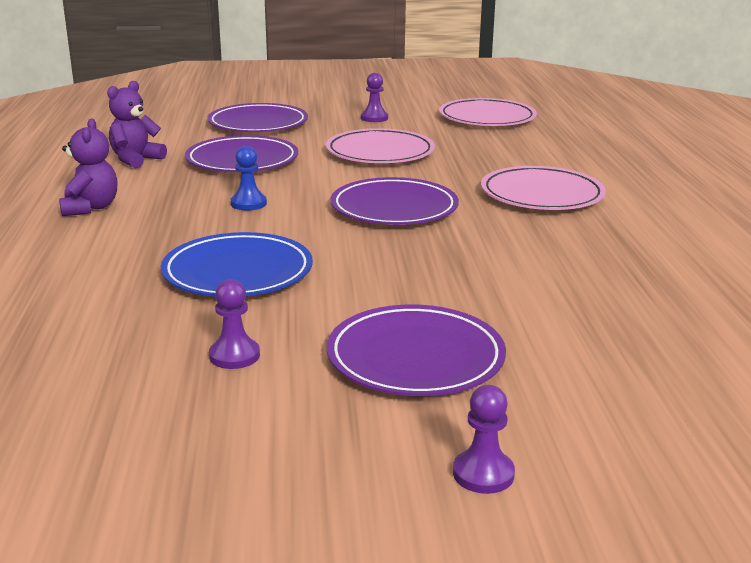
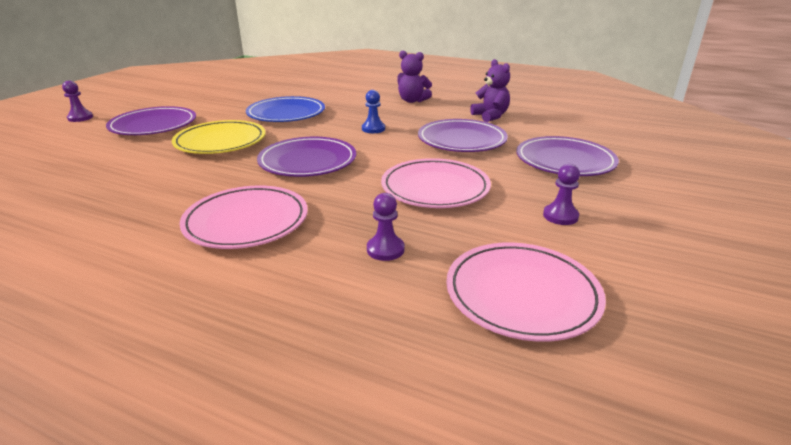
camera: 120 degrees right, 5 degrees up
purple pawn [209,279,260,369] -> purple pawn moved to [367,193,405,261]
none -> yellow plate [172,120,266,154]

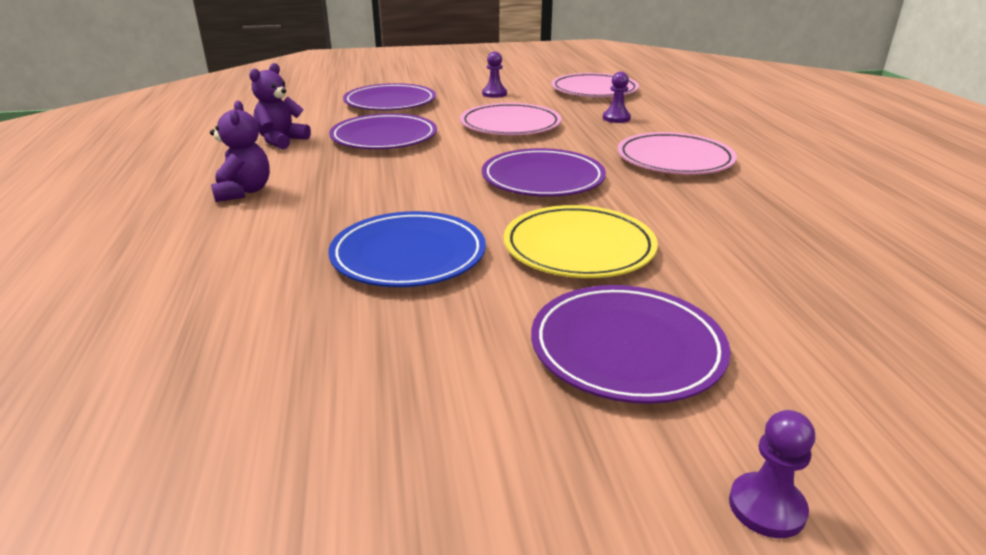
camera: 125 degrees left, 0 degrees up
blue pawn [362,90,385,133] -> none

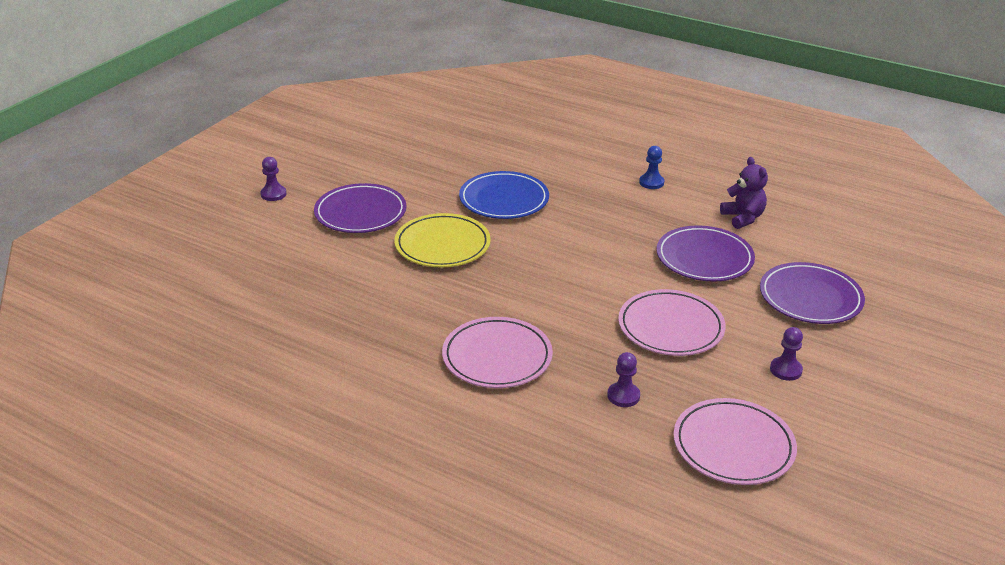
camera: 130 degrees right, 5 degrees up
purple teddy bear [210,101,270,202] -> blue pawn [639,146,664,189]
purple plate [482,148,606,197] -> none

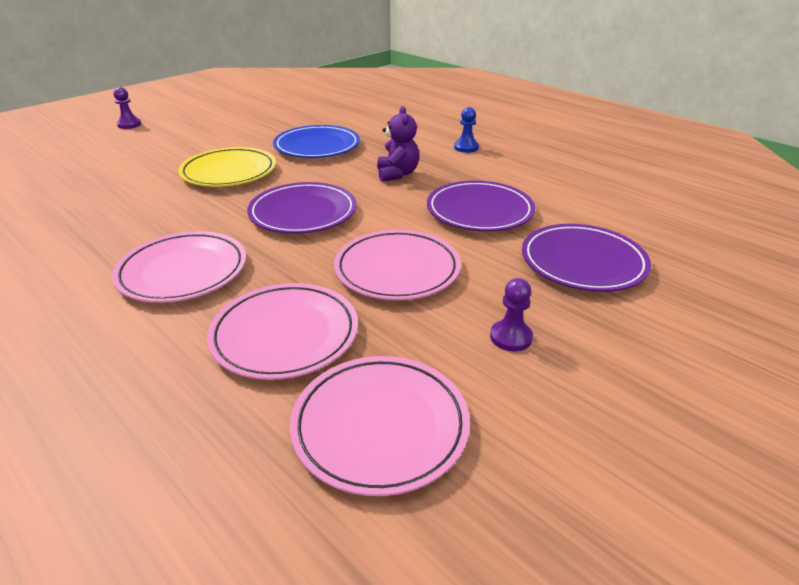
camera: 15 degrees right, 0 degrees up
purple plate [314,183,406,233] -> purple plate moved to [247,182,357,234]
purple pawn [607,352,640,407] -> pink plate [207,283,358,380]
purple teddy bear [720,157,768,229] -> purple teddy bear moved to [377,106,419,182]

